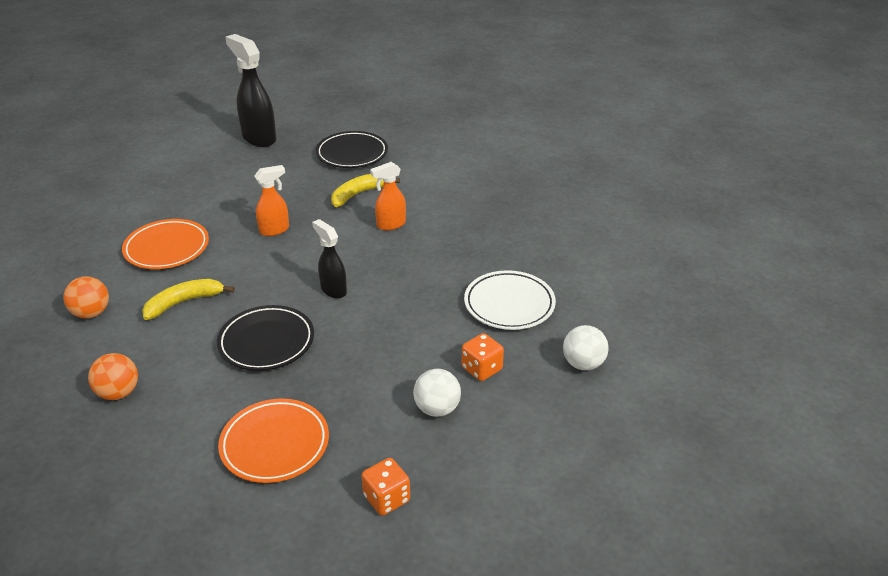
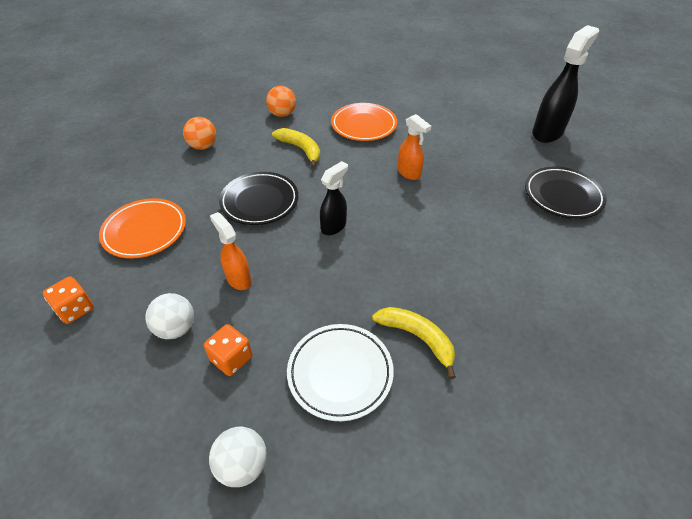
camera: 80 degrees right, 10 degrees up
yellow banana [331,174,400,207] -> yellow banana moved to [372,307,456,379]
orange spray bottle [370,162,406,231] -> orange spray bottle moved to [210,212,252,290]

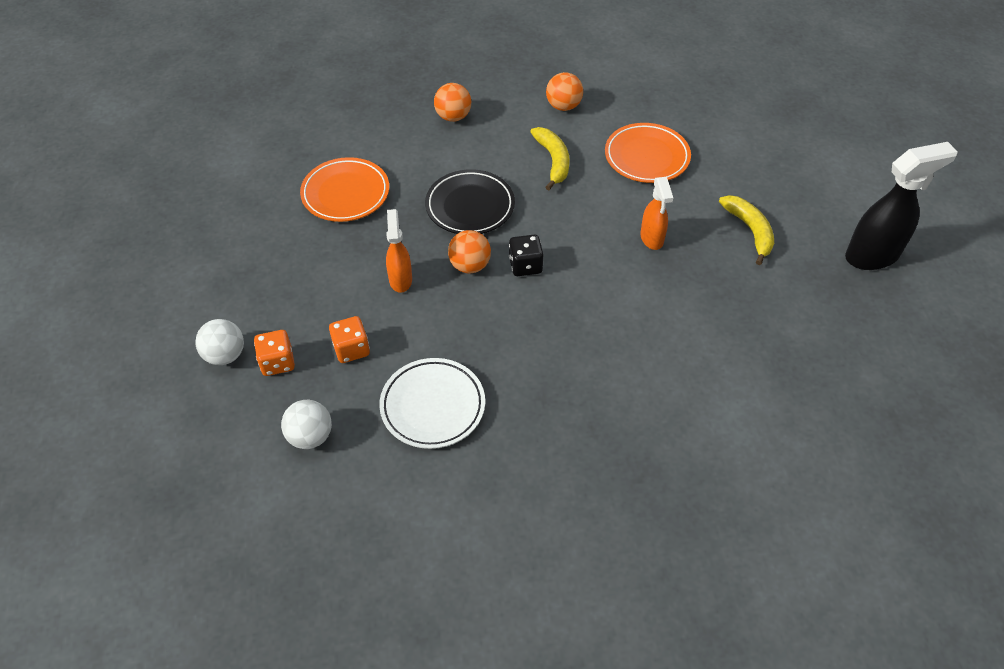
camera: 30 degrees right, 5 degrees up
orange dice [43,276,94,324] -> orange dice moved to [254,330,295,376]
white ball [145,293,194,339] -> white ball moved to [195,319,244,365]
black spray bottle [320,161,348,235] -> black dice [509,235,543,276]
yellow banana [372,307,456,379] -> yellow banana moved to [719,195,774,265]
black plate [525,167,607,219] -> none
none -> orange ball [448,230,491,273]

